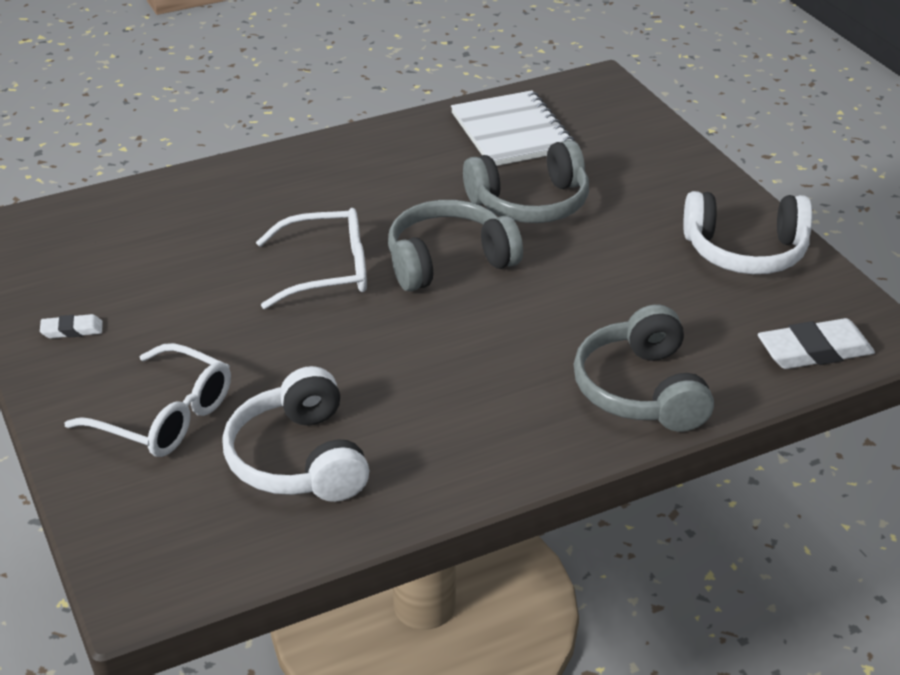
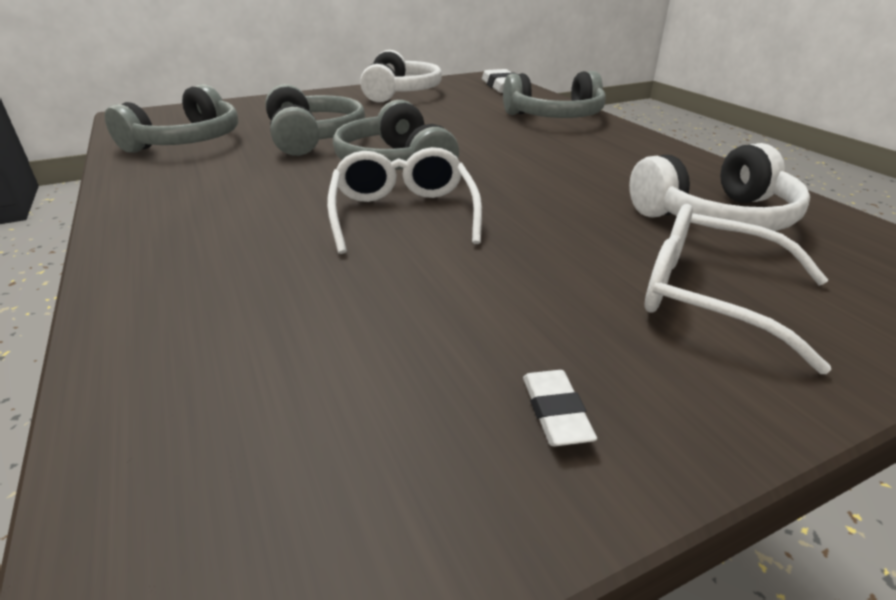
camera: 90 degrees left, 5 degrees down
white glasses [64,343,231,457] -> white glasses turned 90 degrees counterclockwise [644,204,831,374]
white notebook [451,90,574,166] -> grey headphones [105,84,238,153]

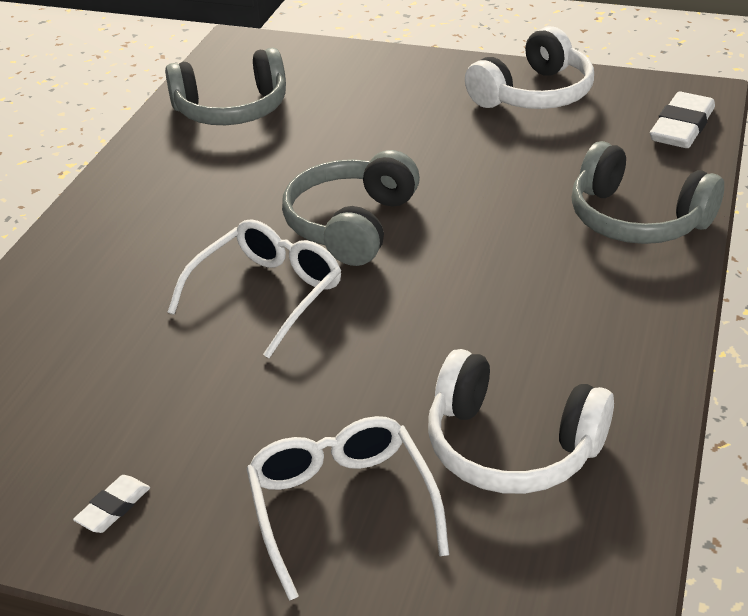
camera: 45 degrees right, 5 degrees up
grey headphones [265,84,365,156] -> none

